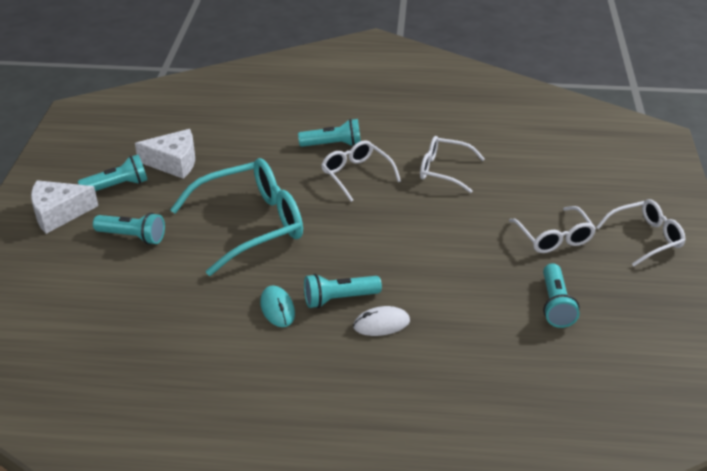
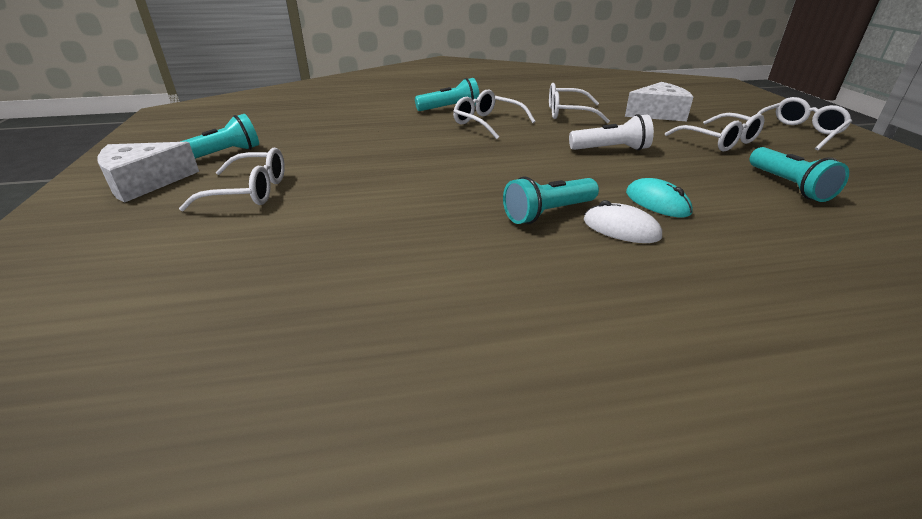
camera: 15 degrees left, 5 degrees down
turquoise flashlight [93,213,165,245] -> white glasses [179,148,285,211]
white cheese [135,129,195,179] -> white cheese moved to [625,82,693,121]
turquoise glasses [170,158,303,276] -> none
turquoise mouse [260,286,295,327] -> turquoise mouse moved to [626,178,693,218]
white mouse [353,306,410,336] -> white mouse turned 60 degrees clockwise [584,200,662,243]
none -> white flashlight [569,114,654,151]

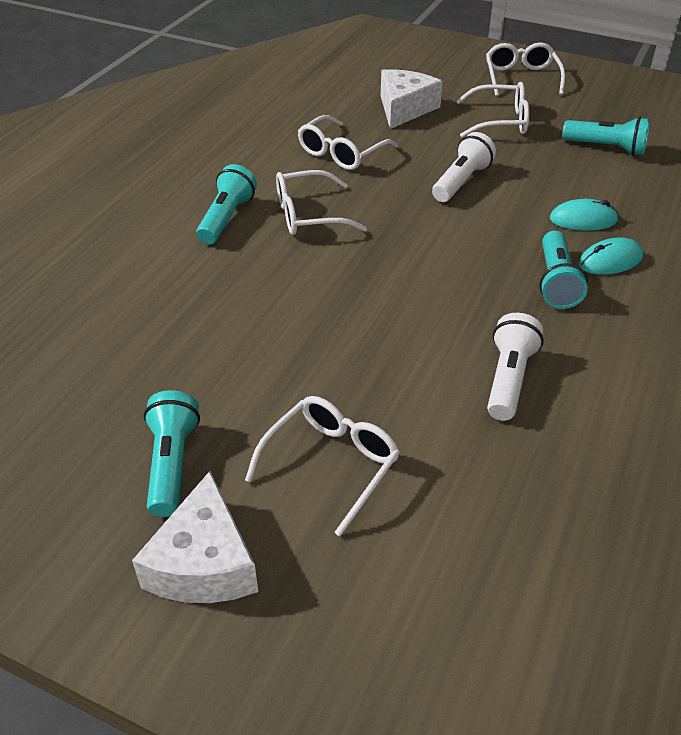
camera: 55 degrees left, 10 degrees up
white mouse [584,200,662,243] -> turquoise mouse [578,238,643,275]
none -> white flashlight [487,313,544,421]

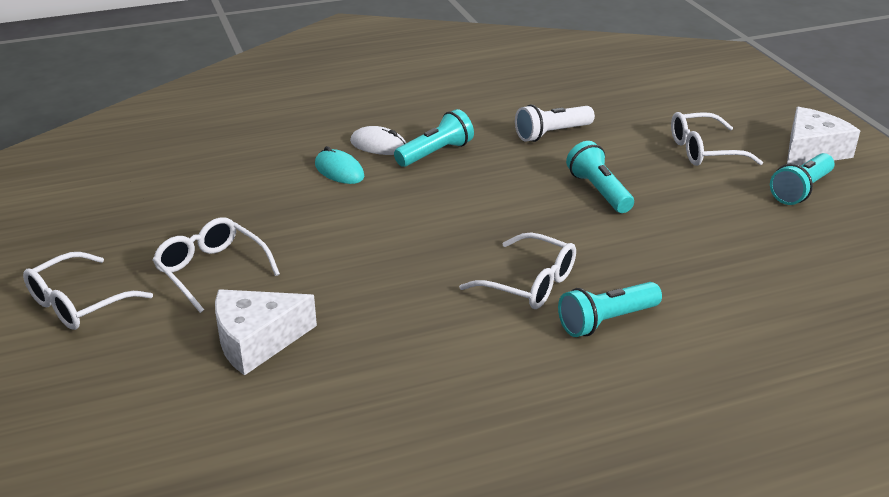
camera: 135 degrees left, 10 degrees down
white glasses [298,115,398,170] -> none
white flashlight [432,132,496,202] -> none
turquoise flashlight [562,117,650,156] -> turquoise flashlight moved to [566,141,634,213]
turquoise mouse [578,238,643,275] -> white mouse [350,126,406,155]

